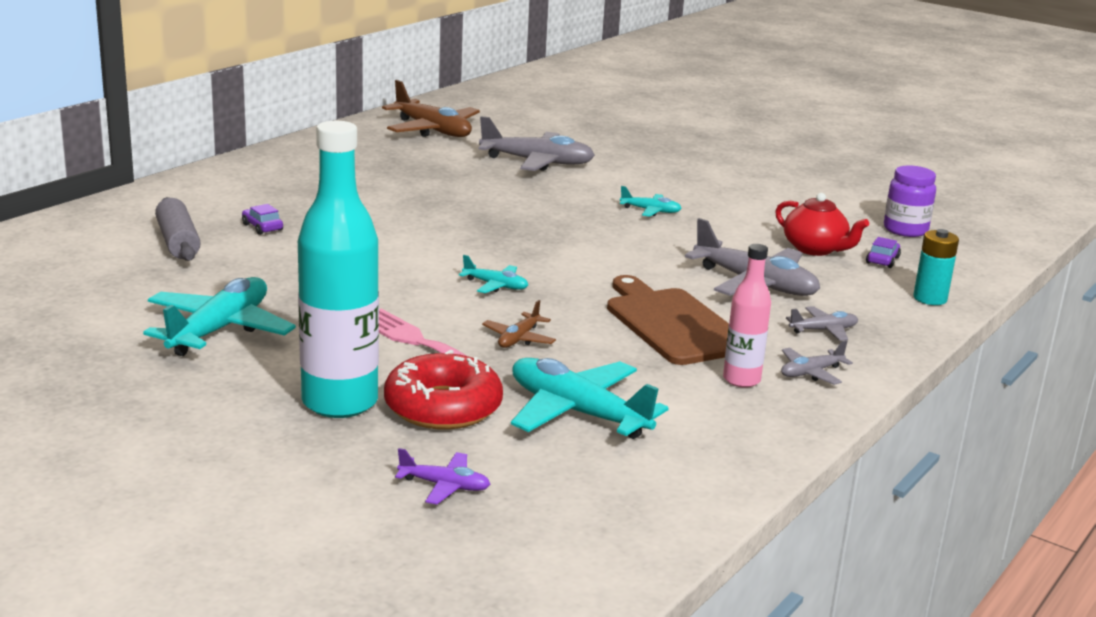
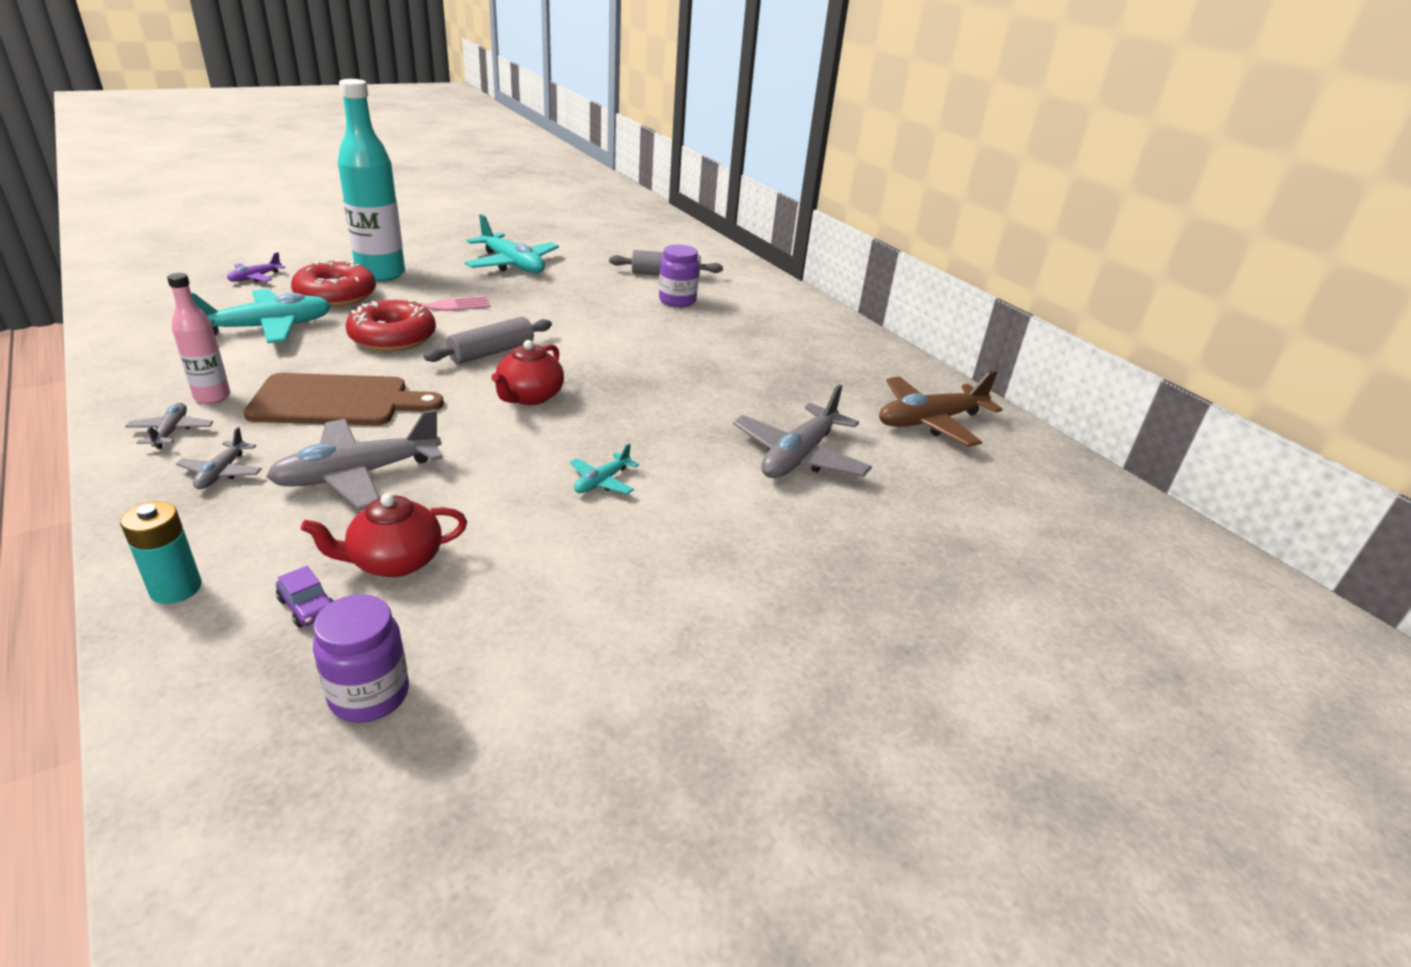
camera: 110 degrees right, 10 degrees up
purple car [242,204,283,235] -> purple jar [659,244,699,307]
turquoise plane [459,255,528,293] -> grey rolling pin [424,317,552,364]
brown plane [482,300,556,348] -> red donut [346,300,436,351]
none -> red teapot [491,340,564,405]

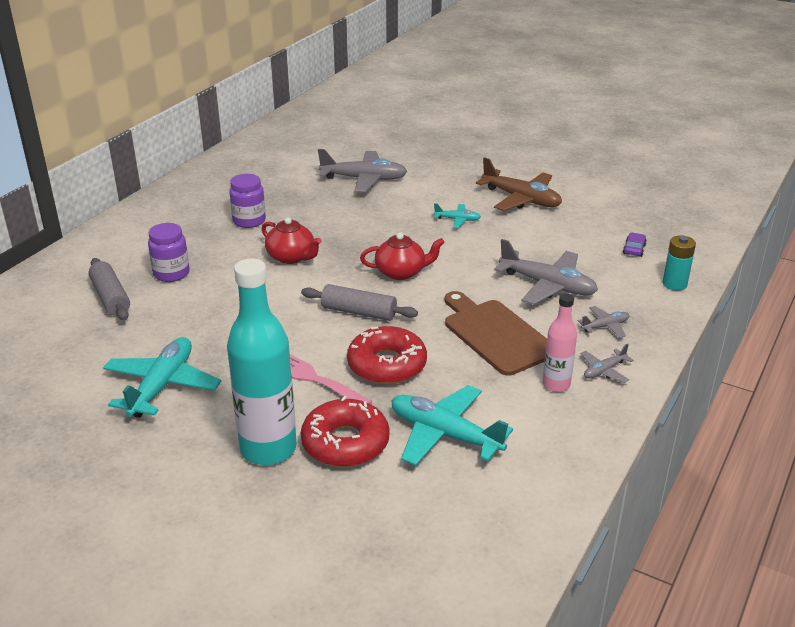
camera: 115 degrees left, 0 degrees up
purple plane [227,252,285,282] -> none
red teapot [301,493,467,577] -> red teapot moved to [262,217,322,264]
purple jar [313,594,409,723] -> purple jar moved to [229,174,266,228]
brown plane [879,371,1003,447] -> brown plane moved to [476,157,562,211]

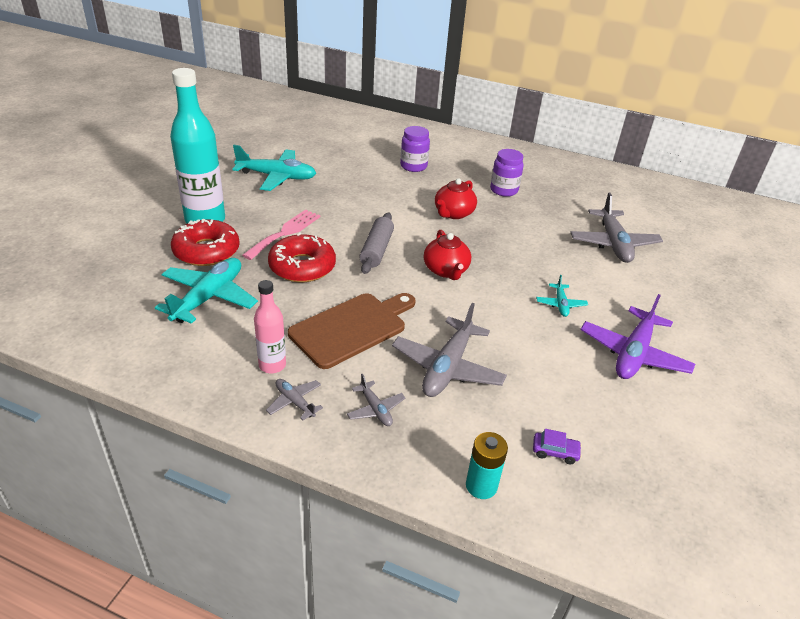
camera: 80 degrees right, 5 degrees up
grey rolling pin [88,258,130,321] -> none
brown plane [476,157,562,211] -> purple plane [580,294,695,379]

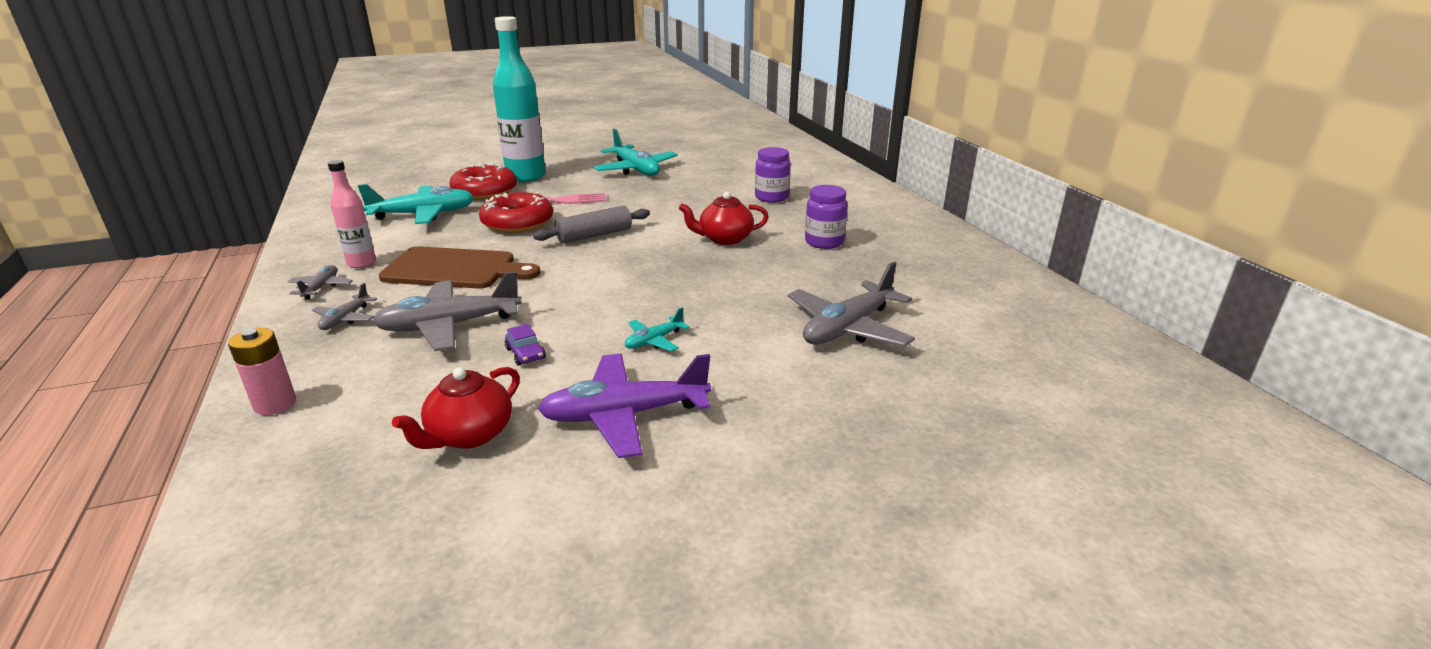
camera: 50 degrees right, 10 degrees down
red teapot [424,230,471,280] -> red teapot moved to [392,367,520,449]
turquoise battery [466,432,508,499] -> pink battery [228,328,296,415]
purple car [533,429,582,464] -> purple car moved to [505,324,546,366]

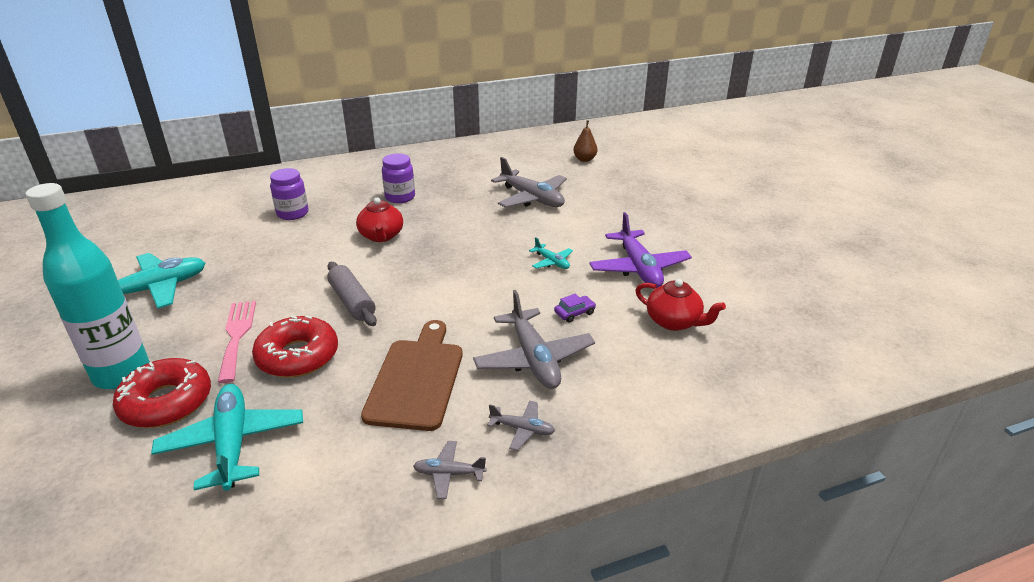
camera: 90 degrees left, 5 degrees up
pink battery [228,328,296,415] -> none
pink bottle [328,160,376,268] -> none
none -> brown pear [573,121,598,162]

